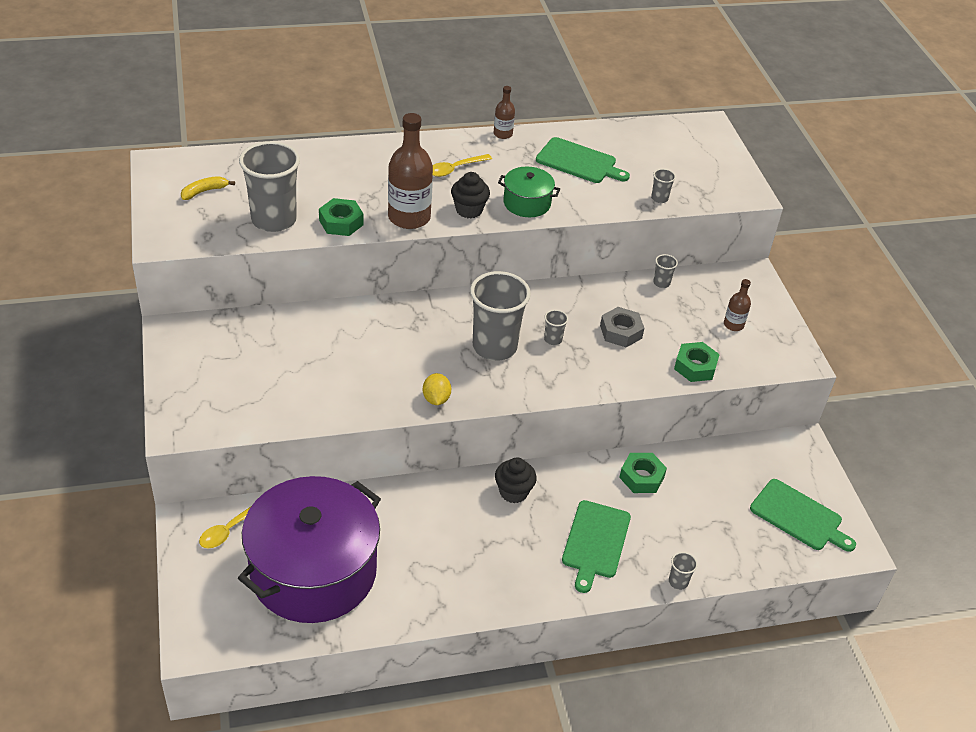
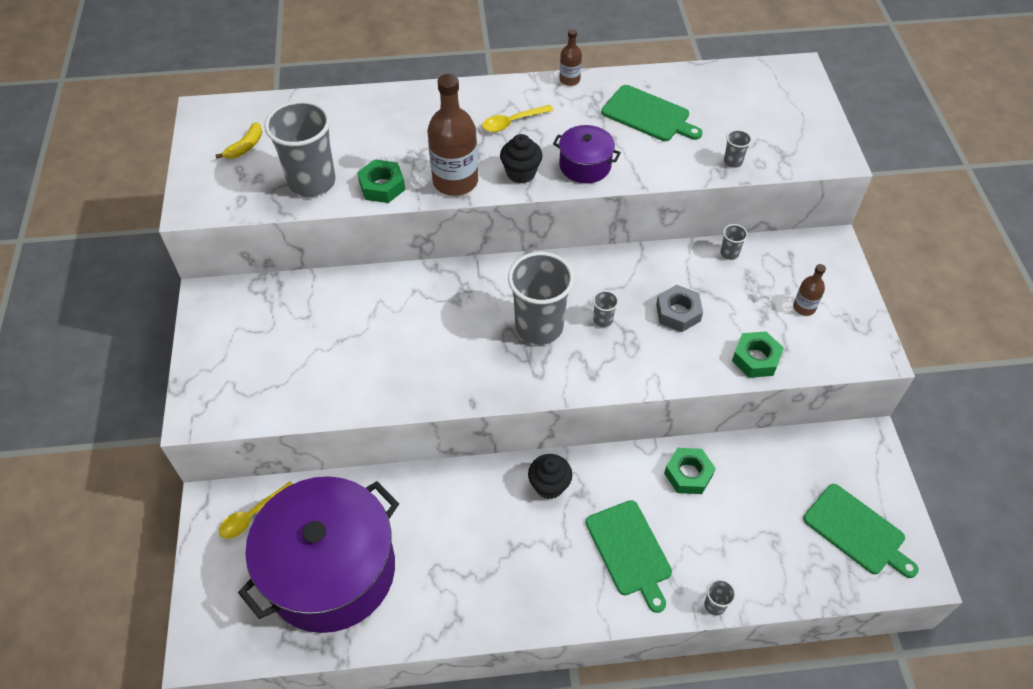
camera: 10 degrees right, 10 degrees up
yellow banana [181,176,235,200] -> yellow banana turned 150 degrees clockwise [215,122,262,159]
yellow lemon [423,373,451,405] -> none
green pot [498,167,560,217] -> purple pot [553,125,621,183]
green cutting board [562,500,631,593] -> green cutting board turned 45 degrees counterclockwise [586,500,672,613]

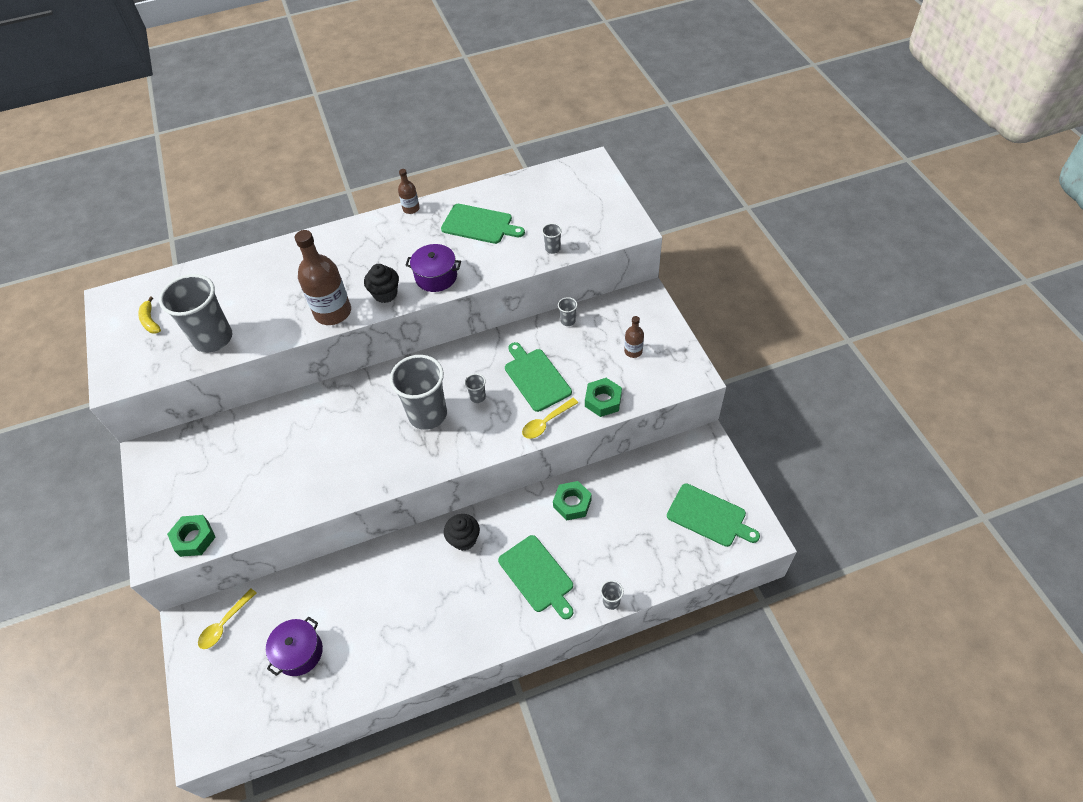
camera: 10 degrees left, 0 degrees up
yellow banana [215,122,262,159] -> yellow banana turned 135 degrees clockwise [138,297,161,334]
purple pot [238,476,399,633] -> purple pot [266,617,323,676], size x0.44
green nut [357,159,405,203] -> green nut moved to [167,515,215,557]
yellow spoon [482,105,554,132] -> yellow spoon moved to [522,398,578,439]
grey nut [656,285,703,332] -> green cutting board [505,342,572,412]

